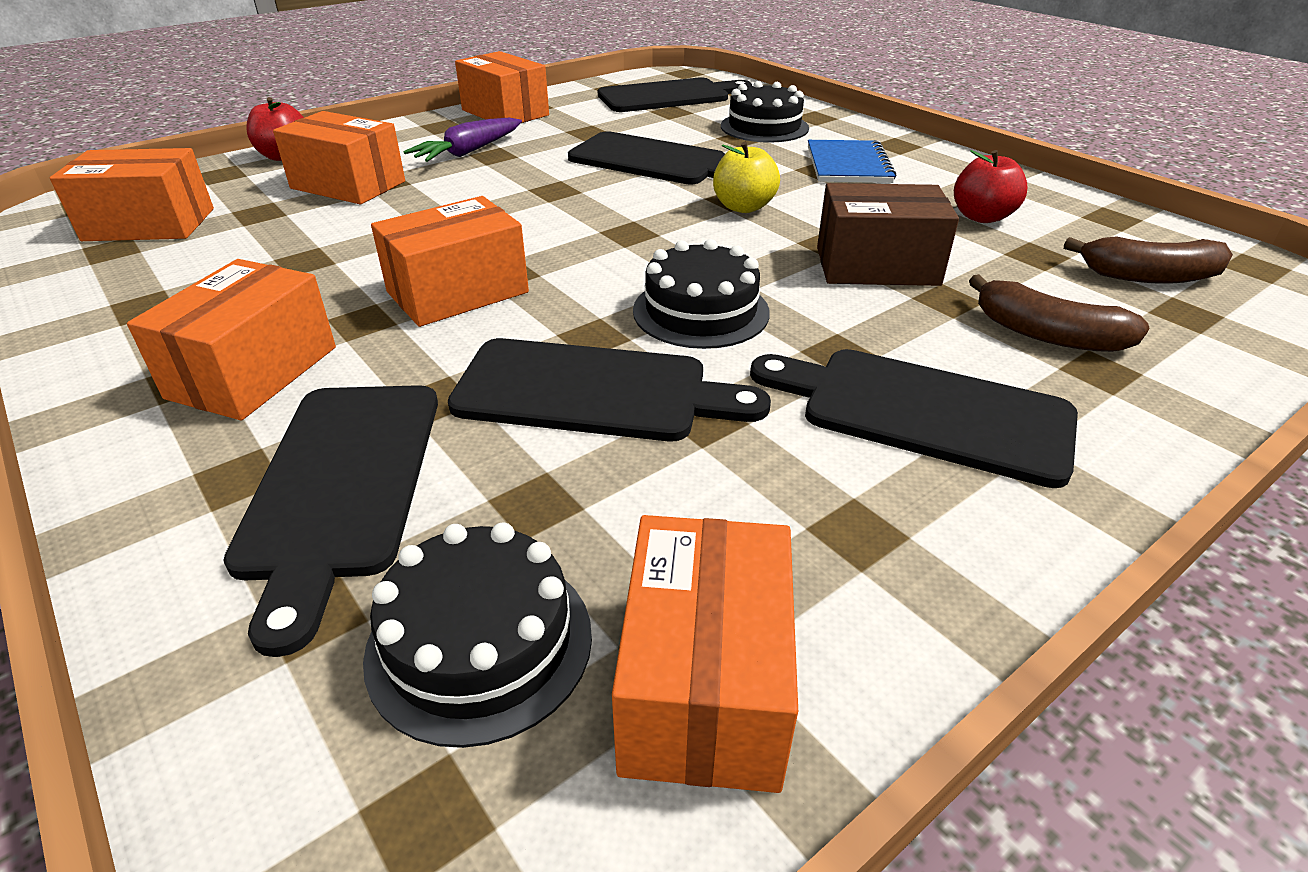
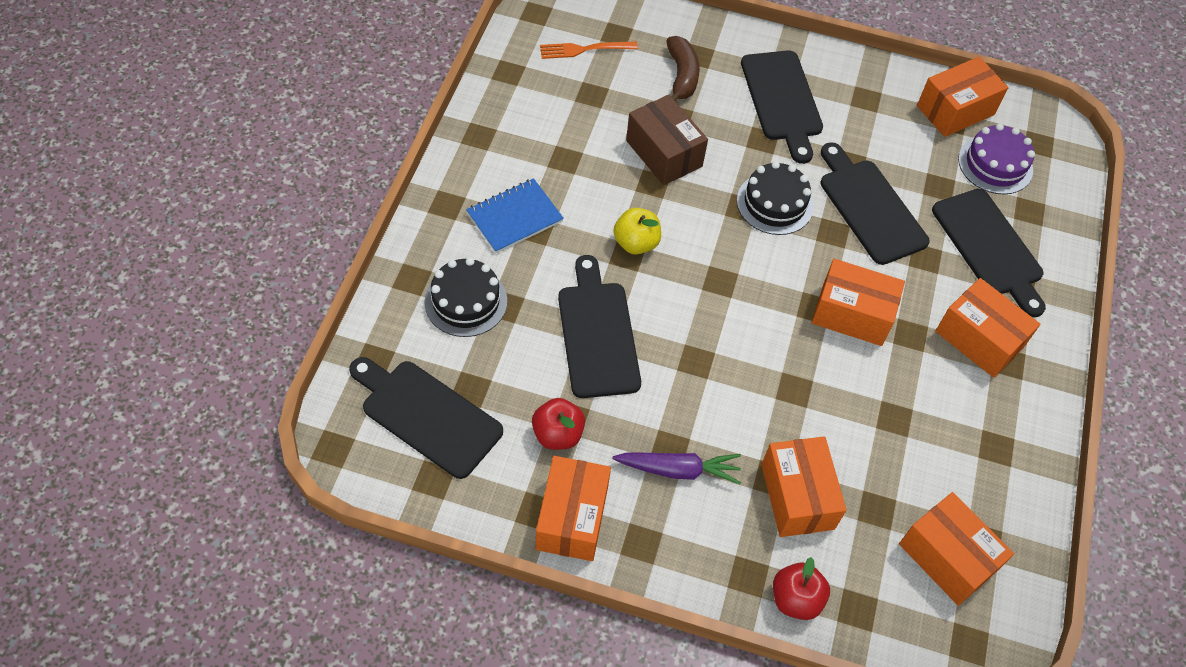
camera: 130 degrees left, 20 degrees up
orange box [127,259,336,420] -> orange box turned 60 degrees clockwise [936,278,1040,378]
black cutting board [223,385,438,657] -> black cutting board turned 105 degrees clockwise [932,189,1046,317]
black cake [363,522,592,748] -> purple cake [958,123,1035,195]
red apple [954,150,1028,223] -> red apple moved to [532,398,585,450]
brown banana [1064,236,1233,284] -> orange fork [540,41,638,59]

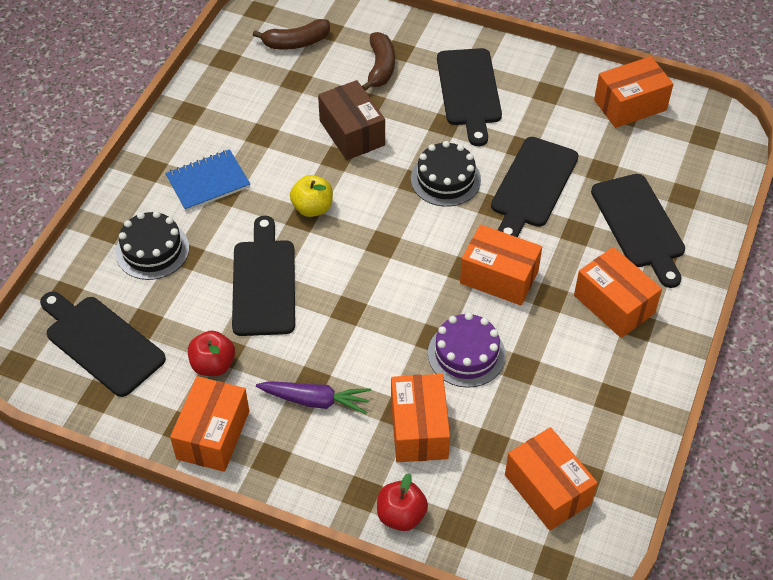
camera: 10 degrees right, 5 degrees down
orange fork [540,41,638,59] -> brown banana [253,19,330,50]
black cutting board [820,142,930,265] -> black cutting board turned 135 degrees counterclockwise [491,137,579,237]
purple cake [958,123,1035,195] -> purple cake moved to [428,313,506,388]

